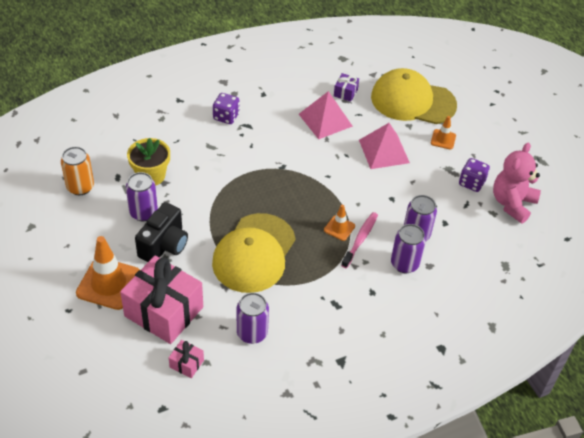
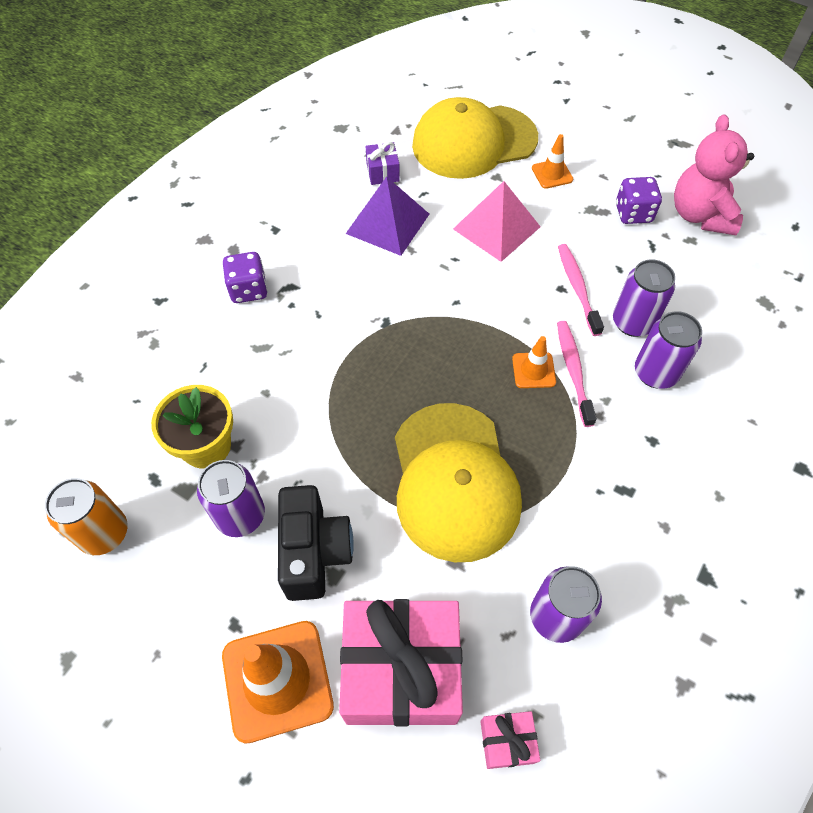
camera: 30 degrees left, 10 degrees up
pink pyramid [299,91,353,139] -> purple pyramid [346,176,429,256]
none -> pink toothbrush [558,244,604,336]

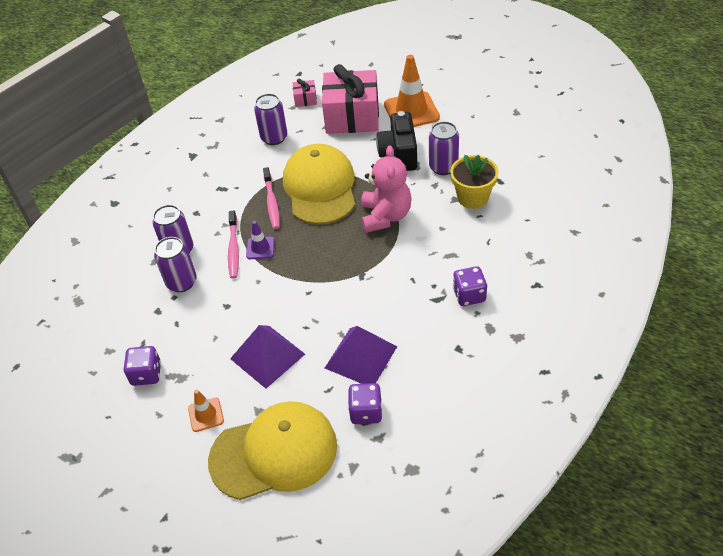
camera: 175 degrees left, 10 degrees down
orange can [45,478,128,555] -> none
purple gift [366,142,400,185] -> purple dice [348,383,383,424]
pink pyramid [453,181,541,262] -> purple pyramid [230,325,305,389]
orange traffic cone [512,336,556,388] -> purple traffic cone [246,221,275,259]
pink toothbrush [558,244,604,336] -> pink toothbrush moved to [263,167,280,229]
pink teddy bear [674,115,754,235] -> pink teddy bear moved to [361,145,412,233]

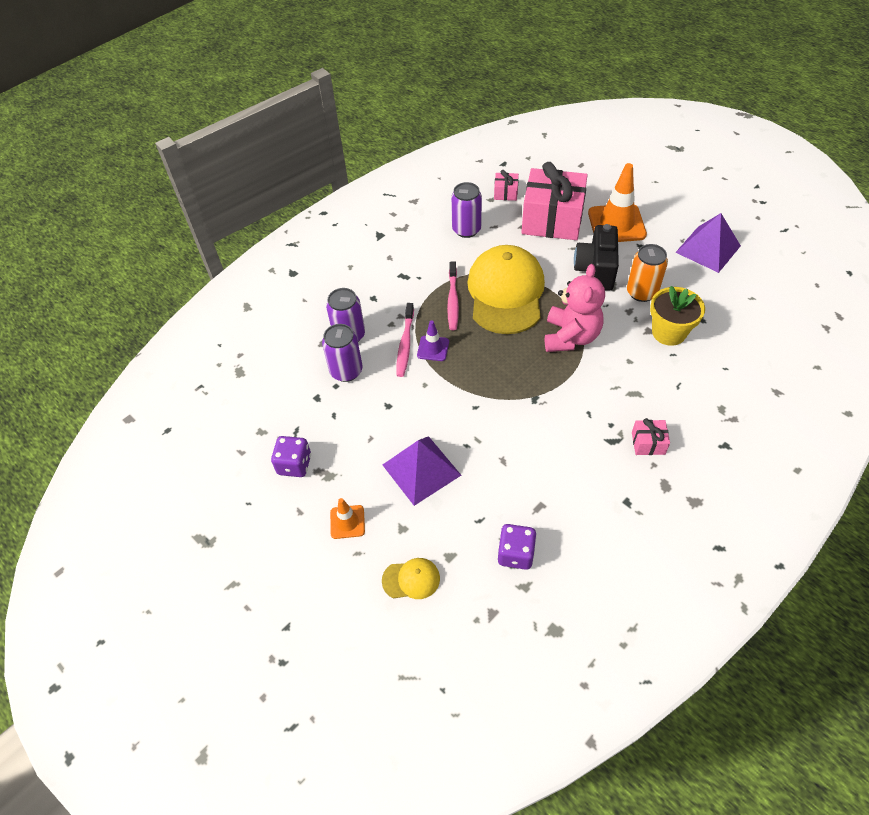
camera: 10 degrees right, 5 degrees up
yellow cap [208,401,337,500] -> yellow cap [382,558,440,599], size x0.42
purple pyramid [325,326,397,384] -> purple pyramid moved to [675,213,741,273]
purple can [429,121,459,175] -> orange can [627,244,668,302]
purple dice [453,266,487,306] -> pink gift [632,418,670,455]

